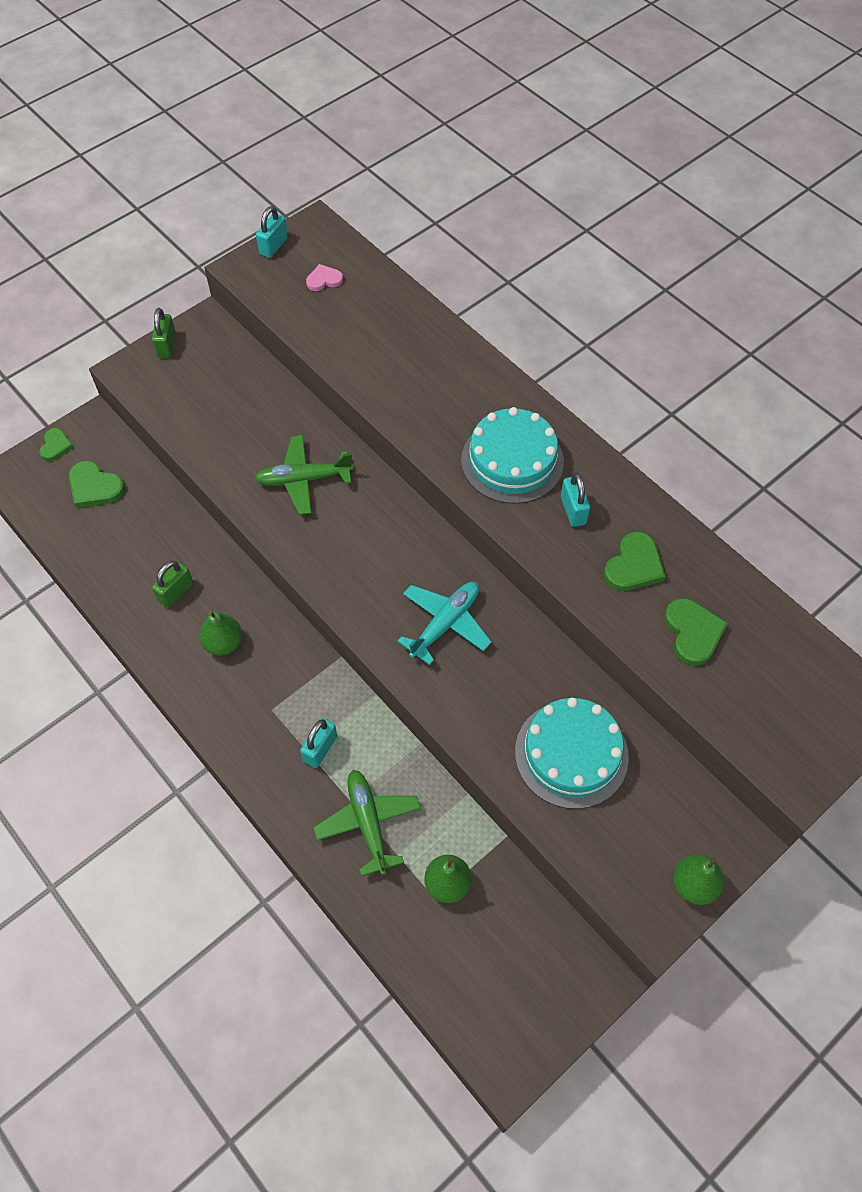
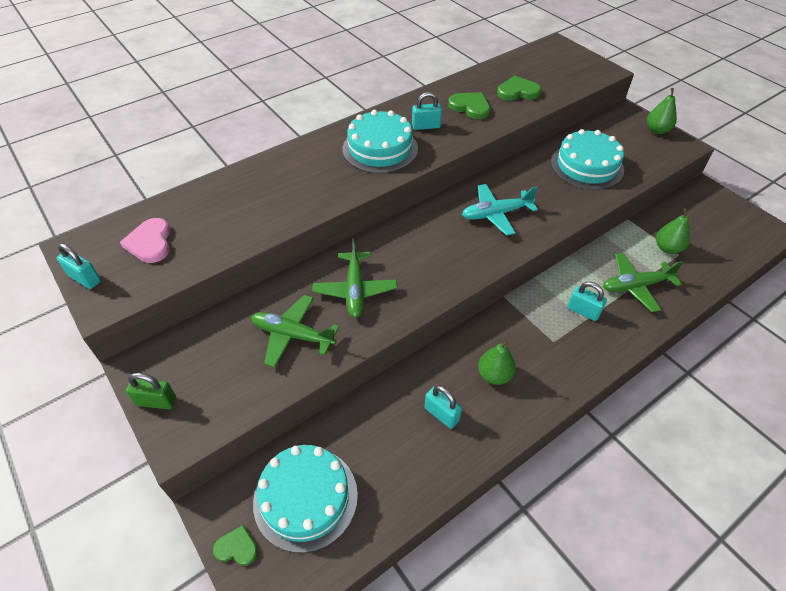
camera: 85 degrees left, 10 degrees down
green heart [69,461,125,508] -> turquoise cake [253,445,358,553]
green padlock [152,561,193,608] -> turquoise padlock [425,385,462,429]
pink heart [306,264,343,291] -> pink heart [120,218,170,263], size x1.58
turquoise plane [397,582,491,665] -> turquoise plane turned 60 degrees counterclockwise [462,184,538,236]
none -> green plane [251,295,339,367]

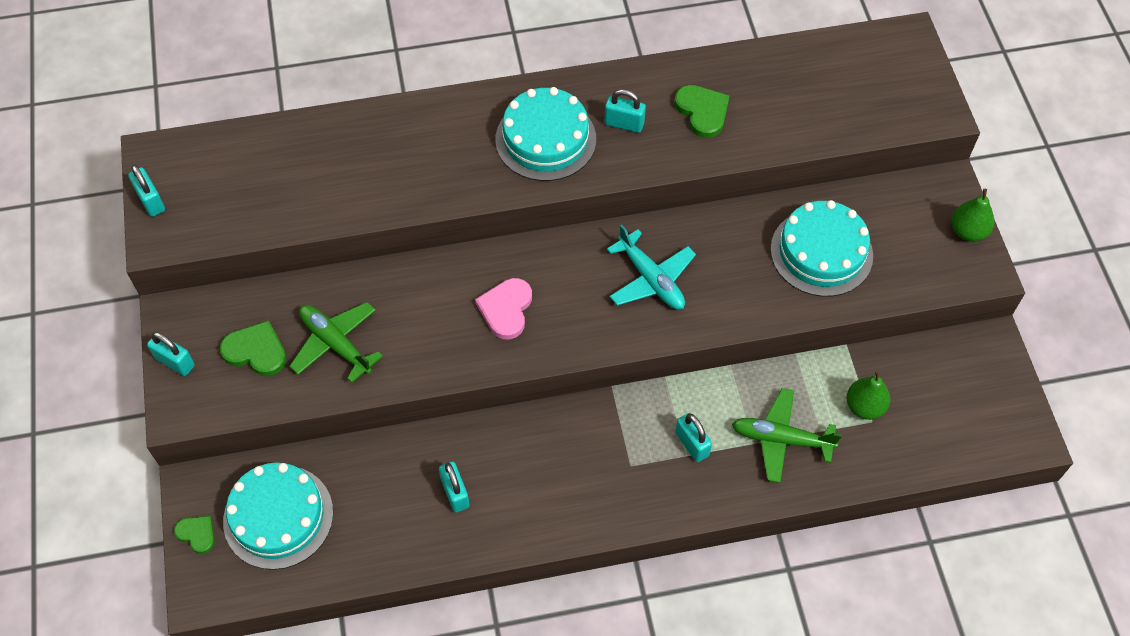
camera: 25 degrees right, 10 degrees up
pink heart [120,218,170,263] -> pink heart moved to [475,278,532,340]
green padlock [126,373,176,409] -> turquoise padlock [147,332,195,376]
green plane [312,238,397,318] -> none
turquoise plane [462,184,538,236] -> turquoise plane turned 135 degrees counterclockwise [607,224,696,310]
green pear [478,340,516,385] -> none
green heart [497,76,541,101] -> green heart moved to [220,320,287,376]

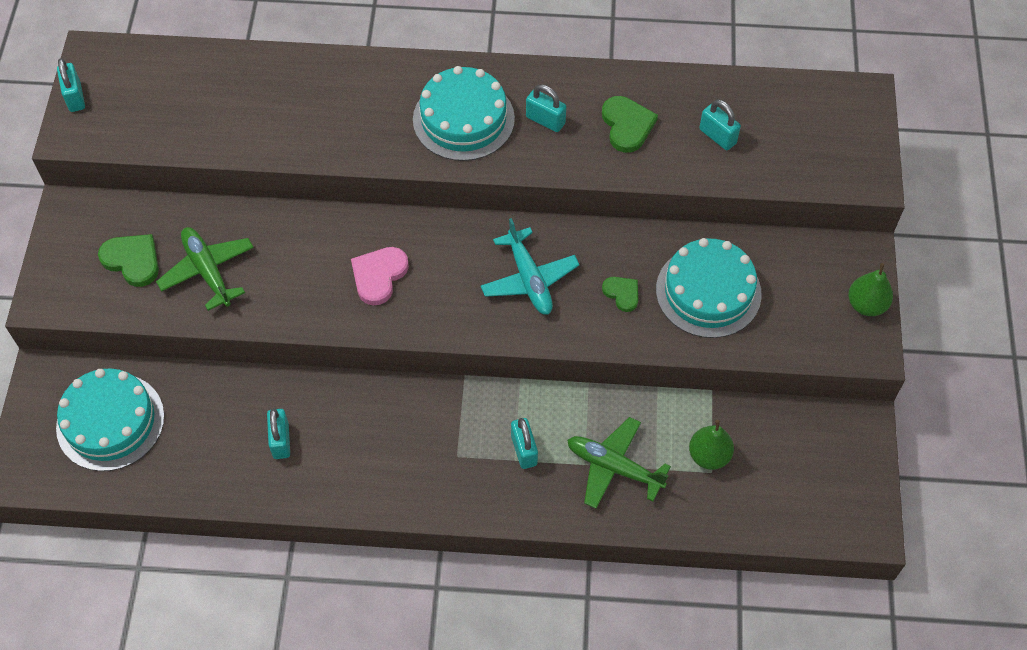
camera: 15 degrees right, 0 degrees up
turquoise padlock [147,332,195,376] -> turquoise padlock moved to [699,99,741,150]
green heart [174,516,215,554] -> green heart moved to [602,277,638,312]

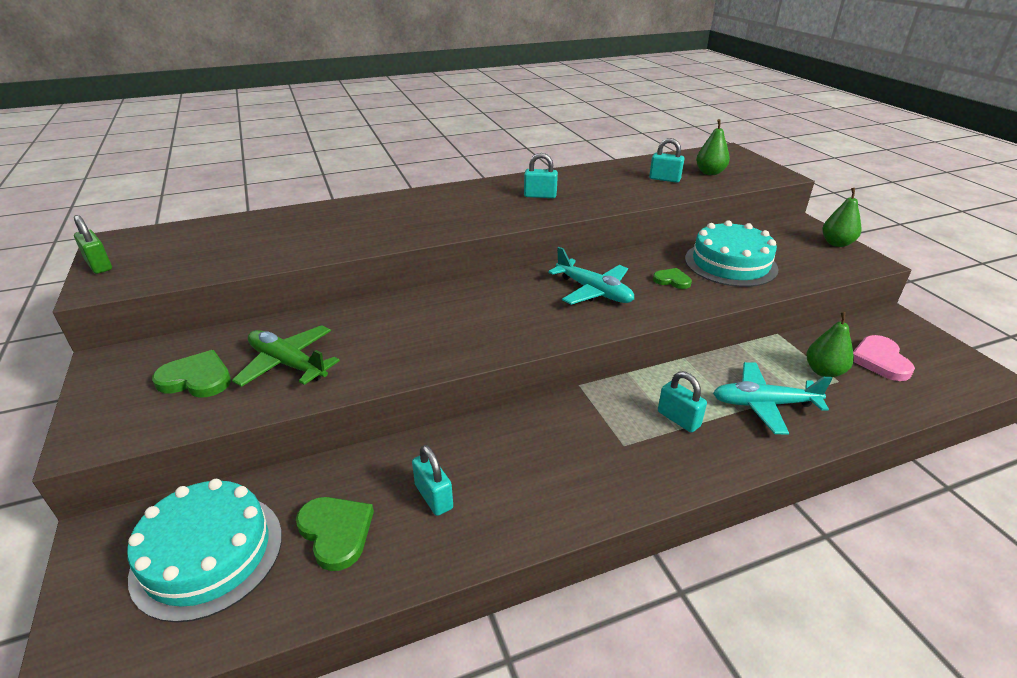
camera: 25 degrees left, 25 degrees down
turquoise padlock [57,58,85,112] -> green padlock [74,215,112,274]
pink heart [351,247,409,305] -> pink heart moved to [853,335,915,381]
turquoise cake [413,66,515,161] -> none
green plane [567,417,671,509] -> turquoise plane [713,362,833,435]
green heart [602,96,658,153] -> green heart moved to [296,497,374,571]
none -> green pear [696,119,730,175]

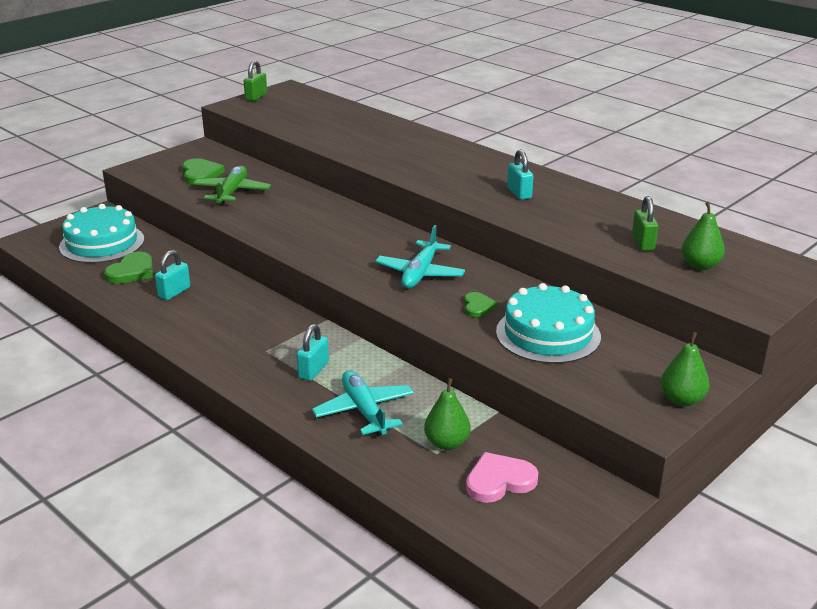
camera: 65 degrees right, 5 degrees down
turquoise padlock [649,138,684,183] -> green padlock [632,196,659,251]

